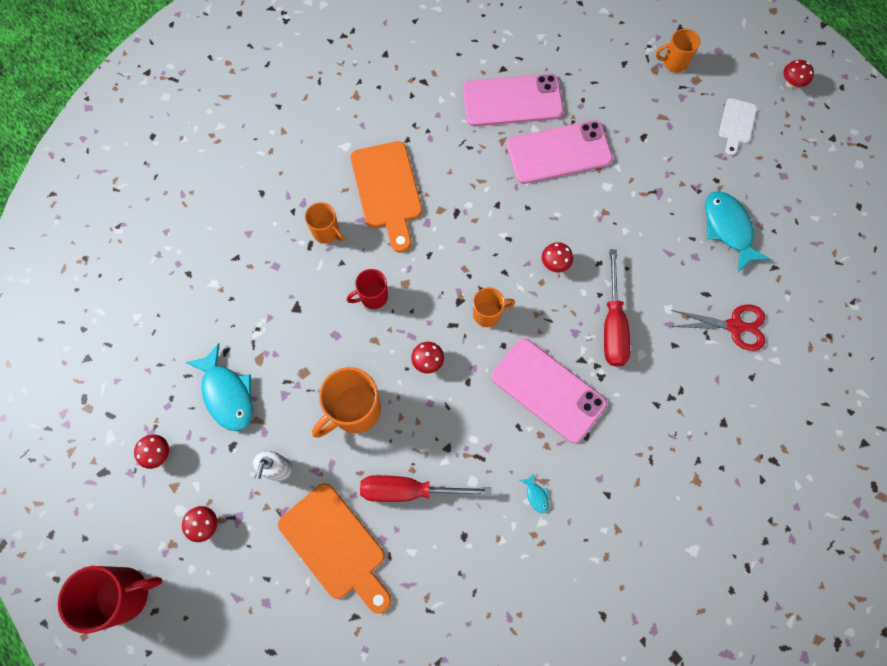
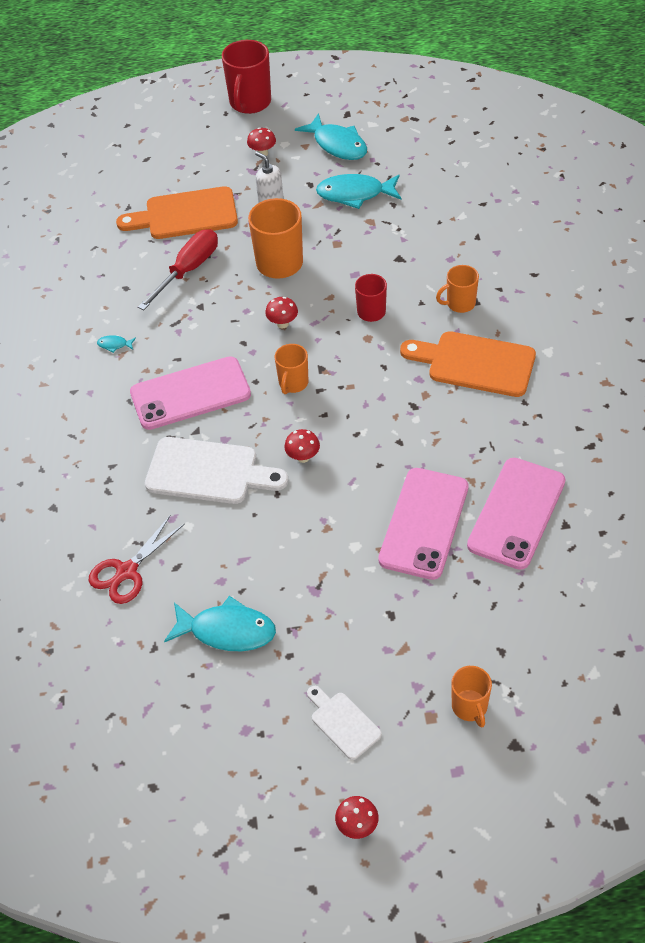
camera: 125 degrees right, 20 degrees down
red mushroom [134,435,169,469] -> turquoise fish [295,113,367,160]
red screwdriver [604,249,630,366] -> white cutting board [145,437,288,504]
orange mug [656,29,700,73] -> orange mug turned 135 degrees clockwise [451,666,492,727]

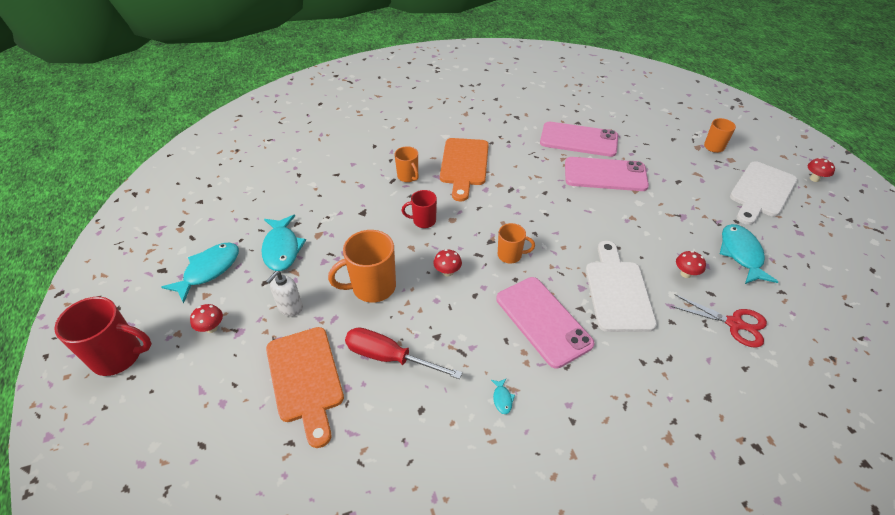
camera: 105 degrees left, 5 degrees down
red mushroom [284,429,320,463] -> red mushroom moved to [676,251,706,278]
white cutting board [307,686,382,760] -> white cutting board [730,161,797,225], size x1.82

